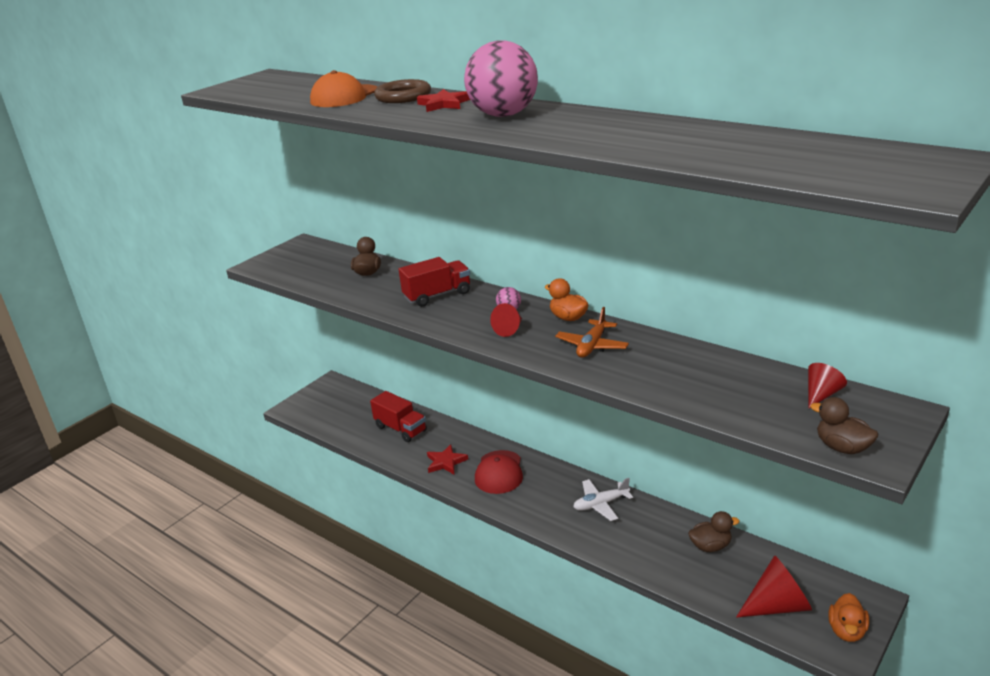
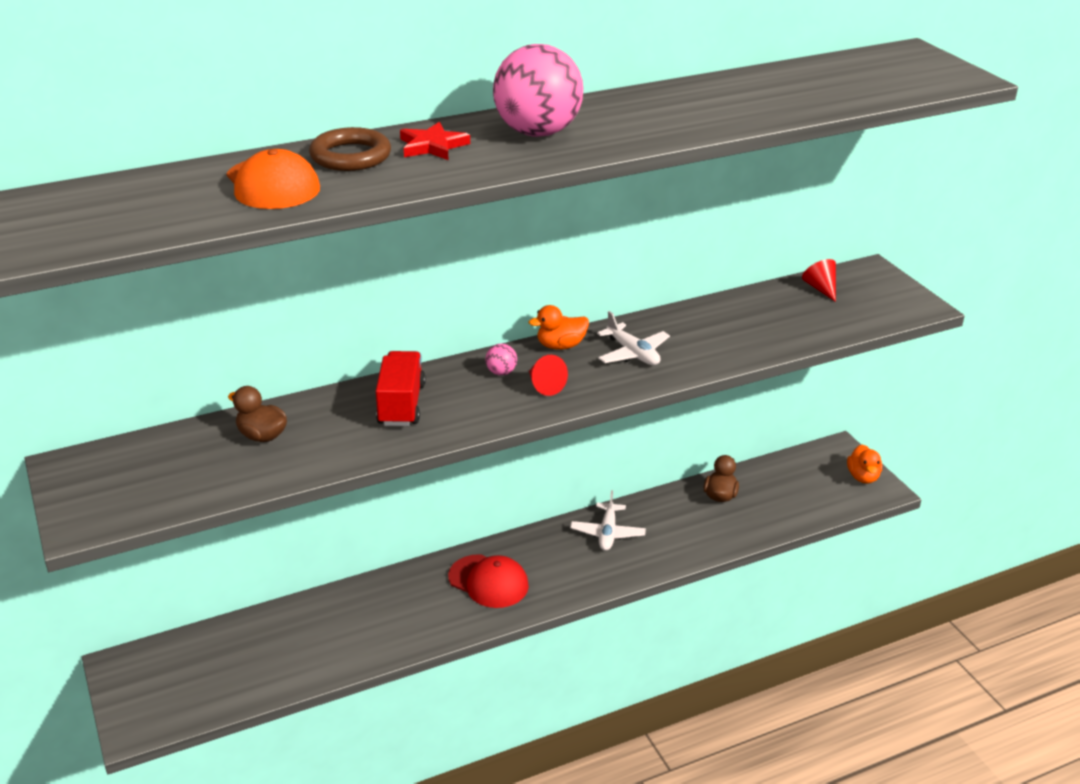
camera: 65 degrees left, 5 degrees up
red truck [370,391,427,442] -> none
red star [427,444,468,474] -> none
orange plane [555,307,629,357] -> white plane [597,311,670,365]
red cone [736,555,812,618] -> none
brown duck [810,397,879,454] -> none
orange duck [828,593,869,642] -> orange duck turned 45 degrees clockwise [847,444,882,484]

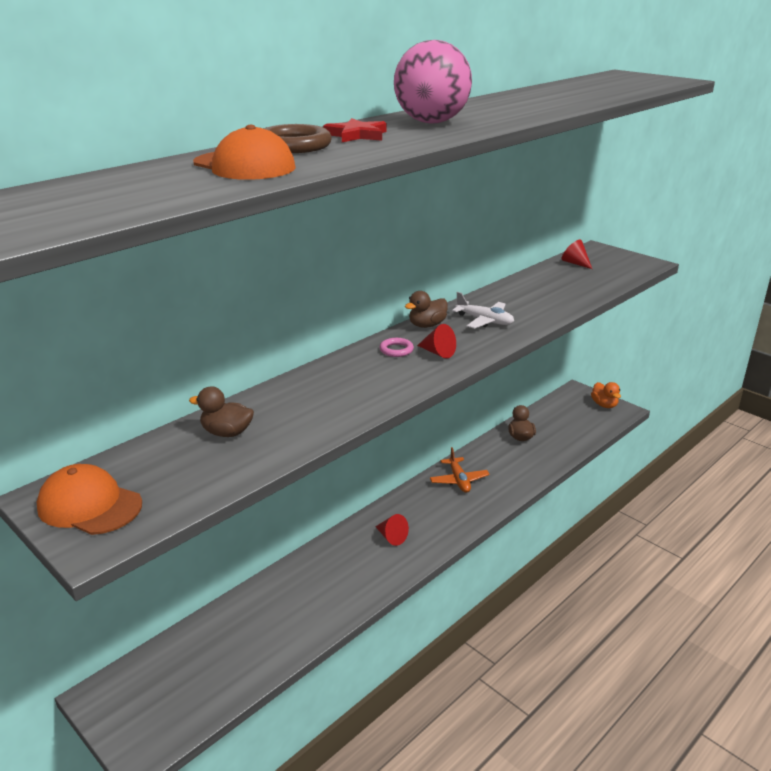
camera: 20 degrees left, 5 degrees down
red truck [376,351,426,426] -> none
red cap [448,554,529,608] -> red cone [375,514,409,546]
pink ball [485,344,517,375] -> pink ring [380,338,414,357]
orange duck [529,305,589,350] -> brown duck [405,291,448,328]
white plane [570,490,646,551] -> orange plane [430,447,489,493]
none -> orange cap [37,464,142,535]

